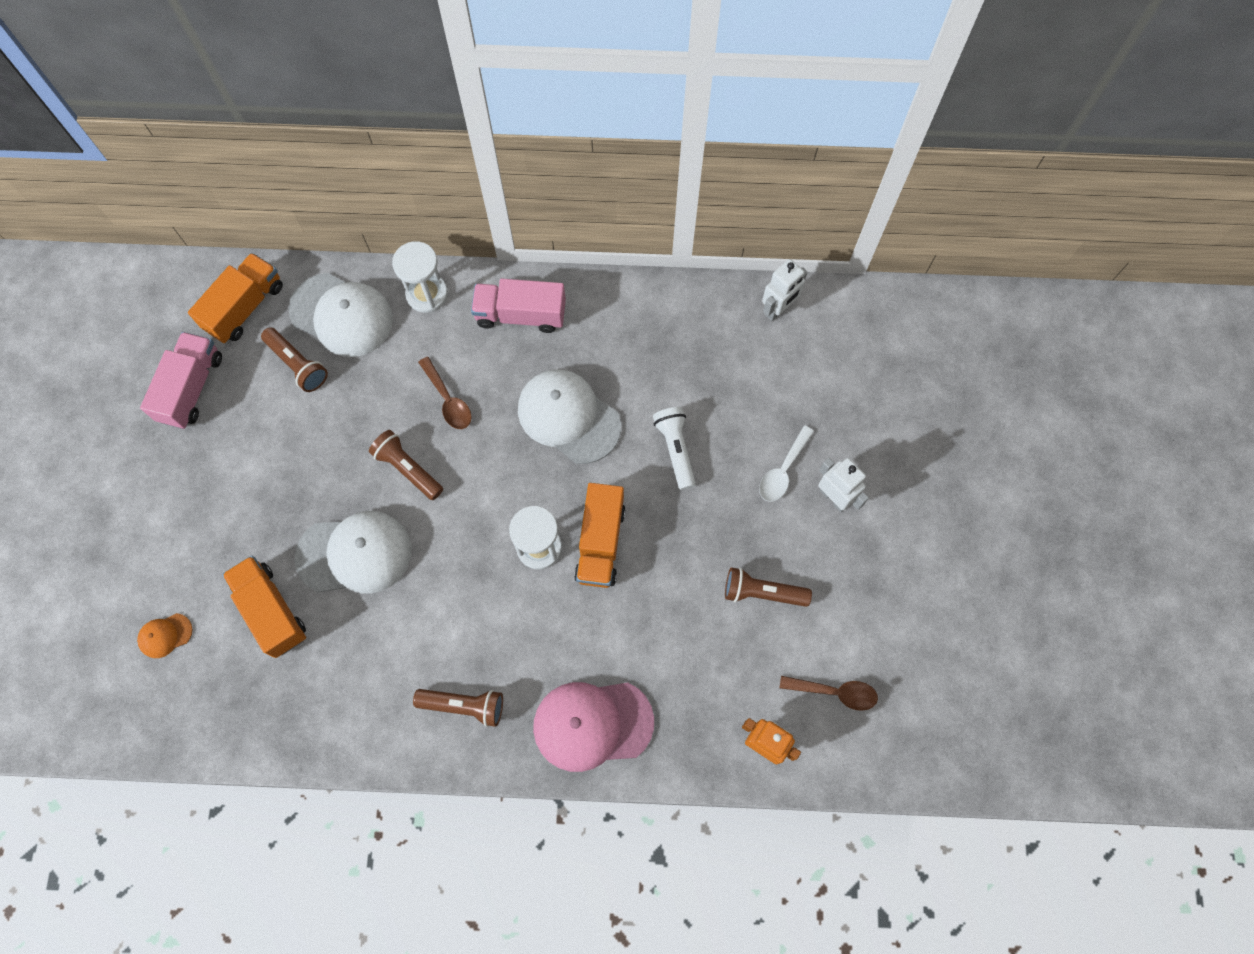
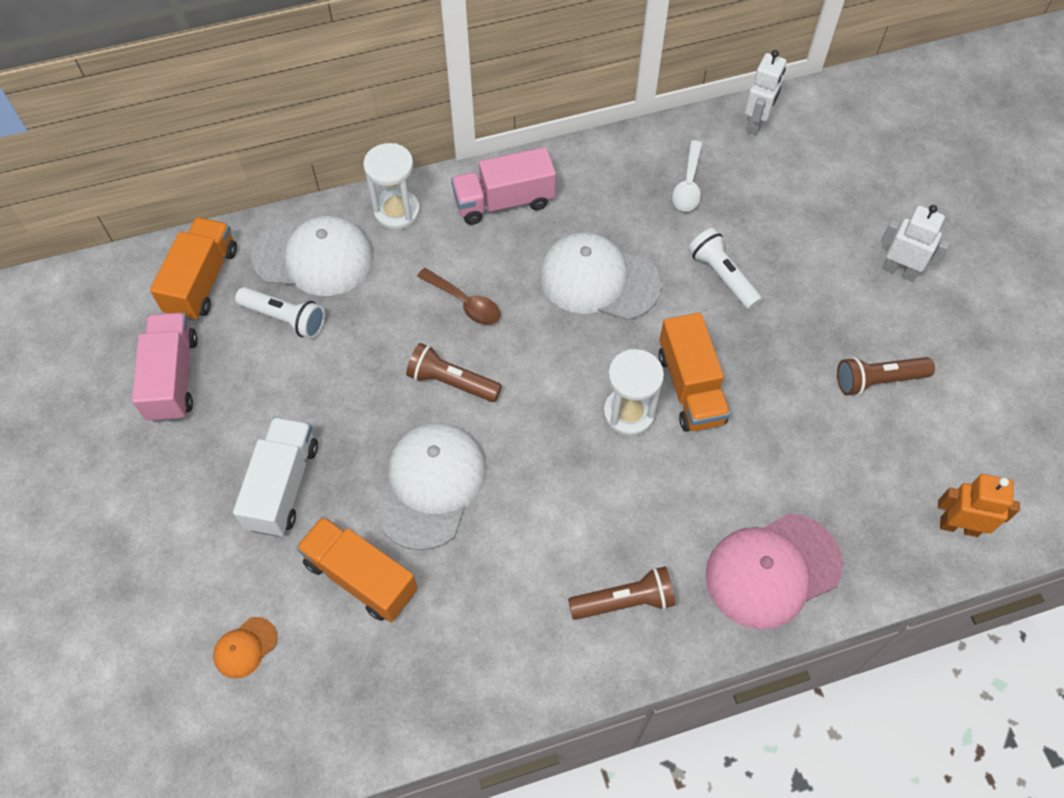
camera: 20 degrees left, 10 degrees down
brown flashlight [261,327,328,392] -> white flashlight [235,287,325,339]
white cap [294,511,412,594] -> white cap turned 45 degrees counterclockwise [375,423,486,550]
white spoon [759,426,814,502] -> white spoon moved to [672,140,703,211]
brown spoon [779,676,878,711] -> none
none -> white truck [233,417,318,537]

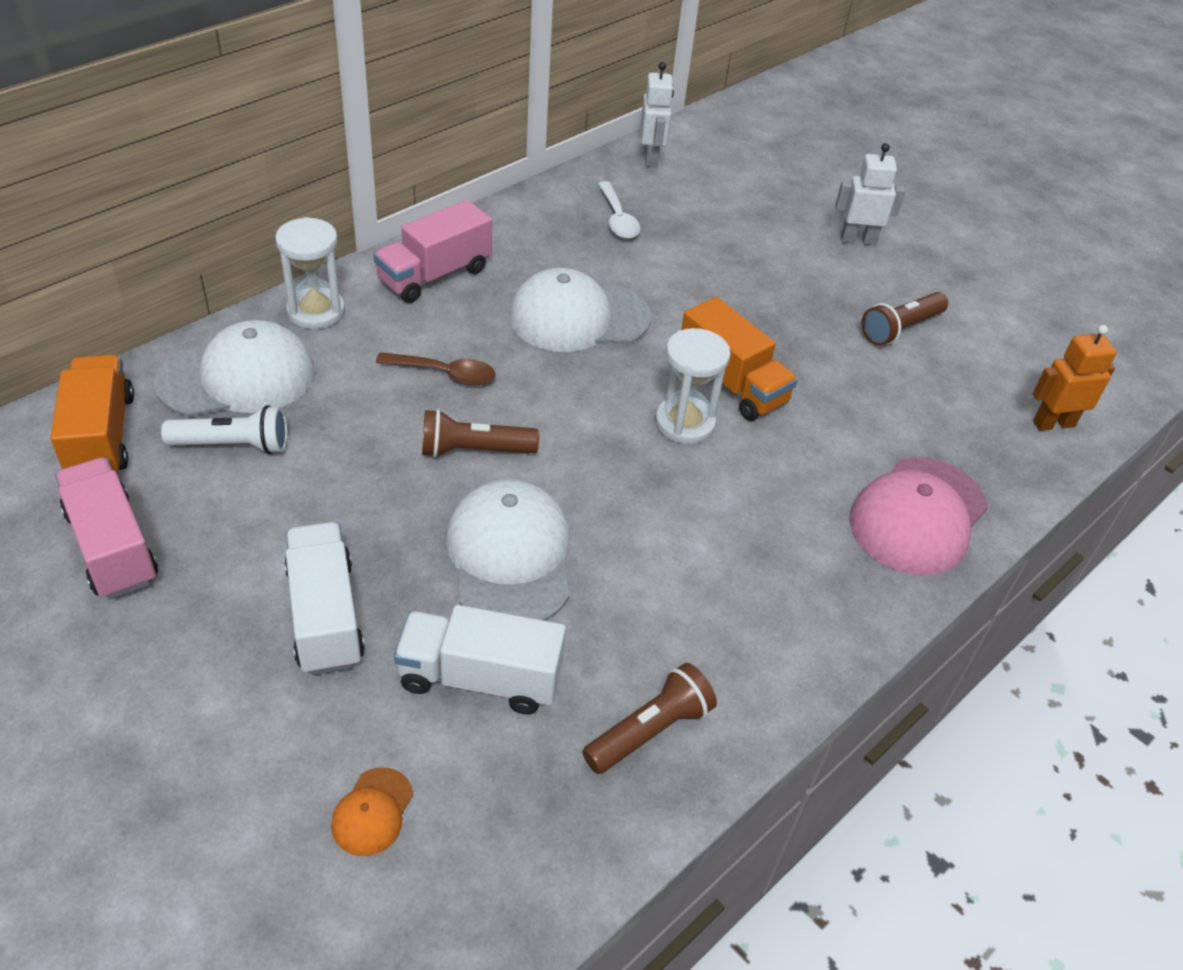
camera: 30 degrees left, 15 degrees down
orange truck [296,516,418,622] -> white truck [394,605,566,714]
brown flashlight [568,566,675,620] -> brown flashlight moved to [583,663,717,774]
white flashlight [688,228,762,310] -> none

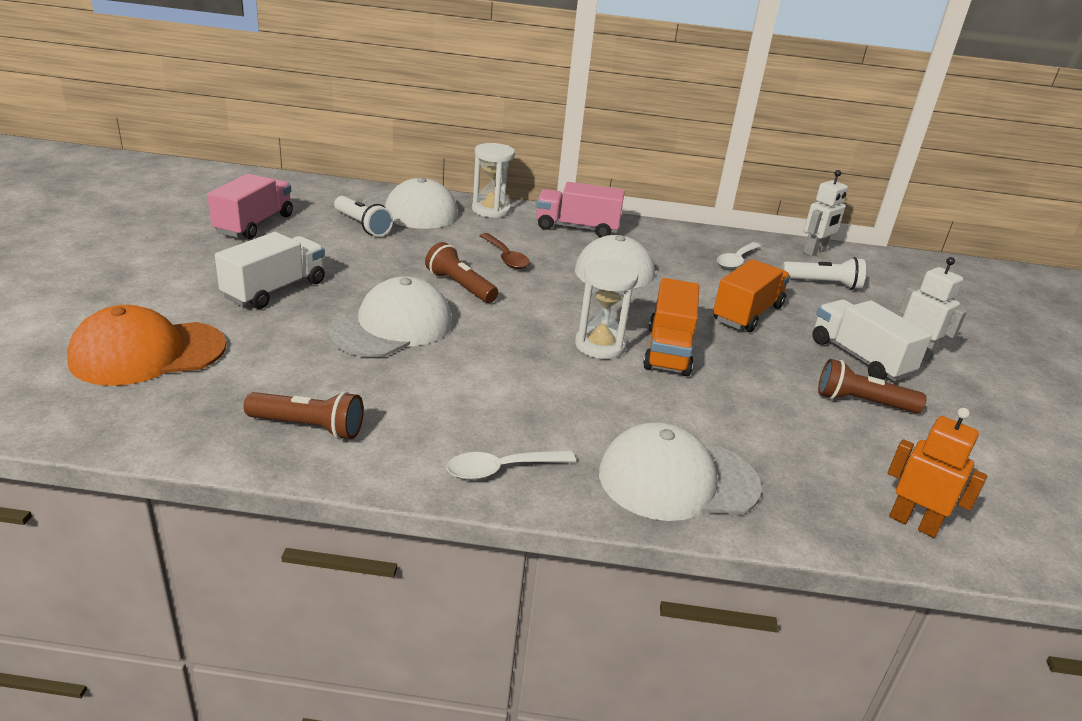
camera: 50 degrees right, 15 degrees down
orange truck [50,355,134,471] -> orange truck moved to [713,259,790,332]
orange cap [331,767,413,856] -> orange cap [67,305,226,386], size x2.18
white truck [394,605,566,714] -> white truck moved to [812,299,932,381]
pink cap [849,457,988,575] -> white cap [599,422,762,521]
none -> white spoon [447,450,576,480]
none -> white flashlight [782,257,866,290]

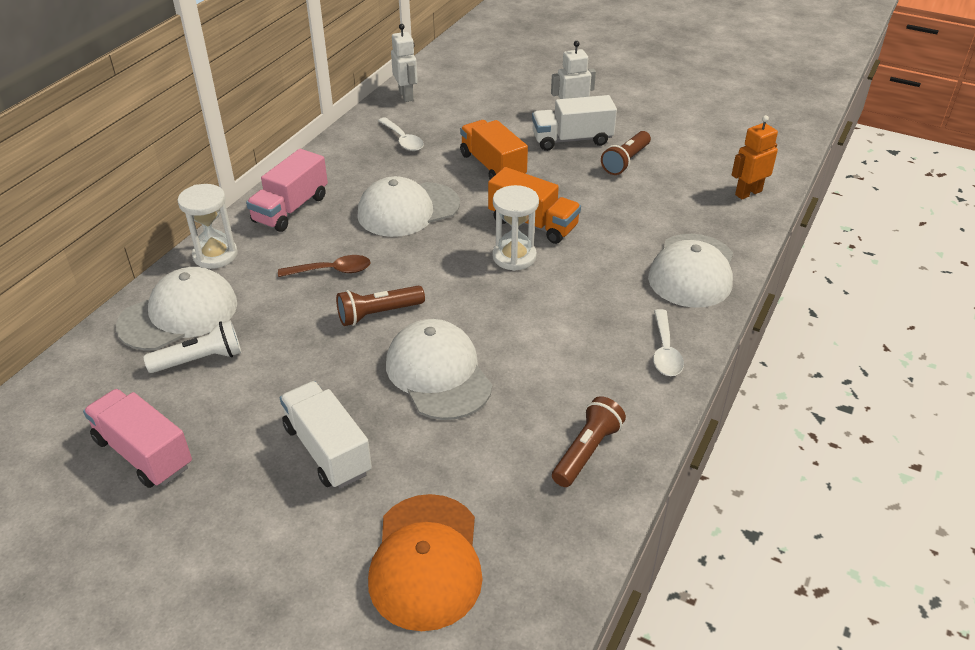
camera: 65 degrees left, 10 degrees up
white flashlight [782,257,866,290] -> none

